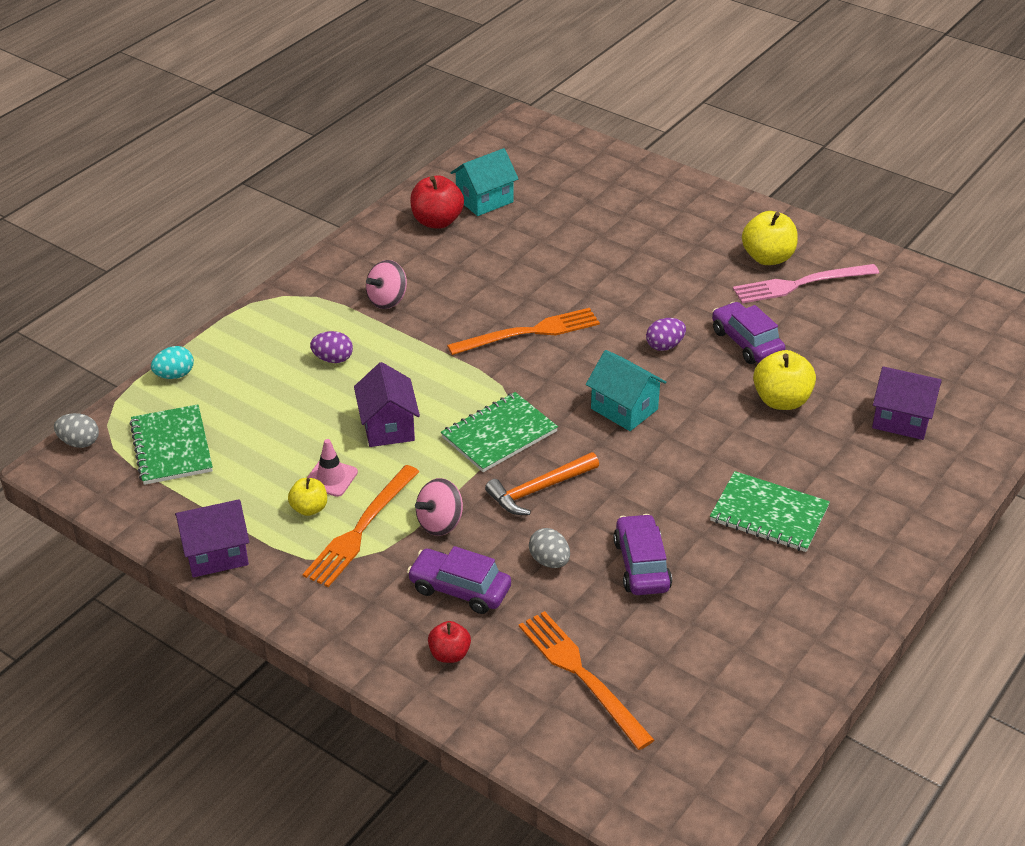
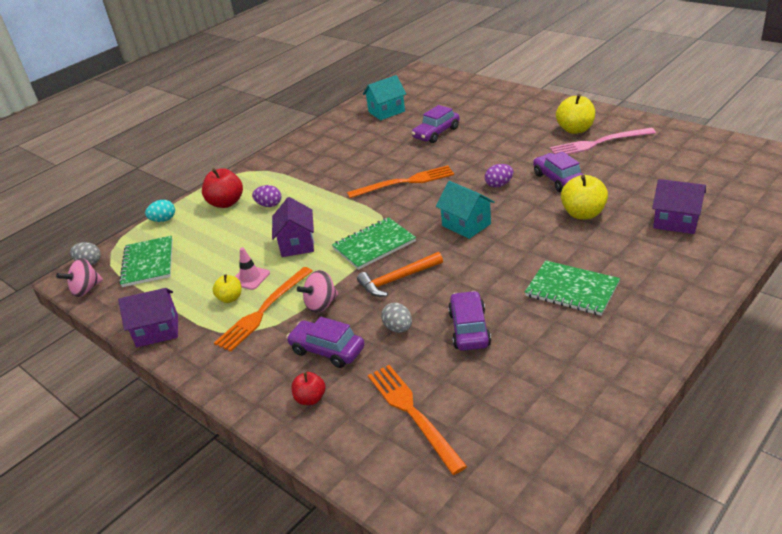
camera: 10 degrees right, 5 degrees down
pink spinning top [366,260,407,309] -> pink spinning top moved to [56,258,103,297]
red apple [410,175,464,229] -> red apple moved to [202,168,243,208]
none -> purple car [411,105,460,143]

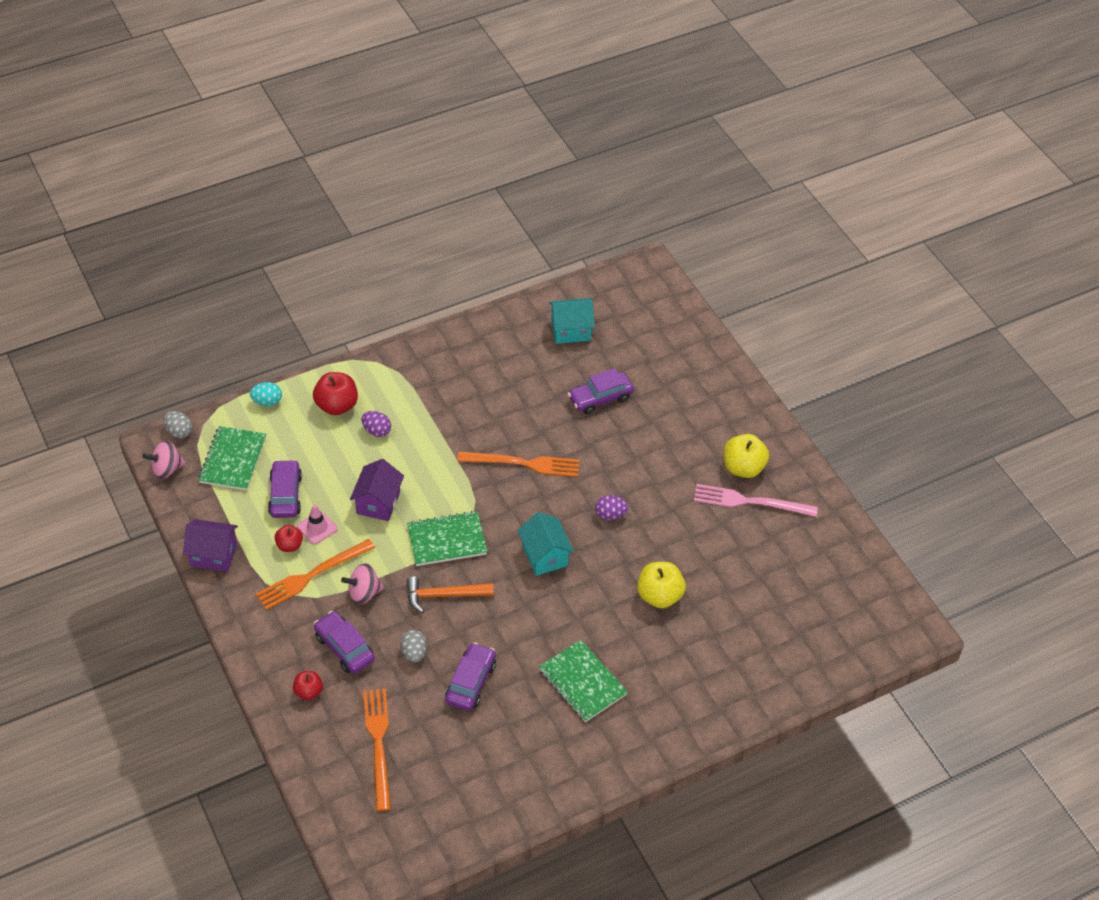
camera: 15 degrees right, 15 degrees up
yellow apple [213,274,241,303] -> red apple [275,525,303,552]
purple car [533,152,584,192] -> purple car moved to [268,459,302,518]
purple house [652,179,706,234] -> none

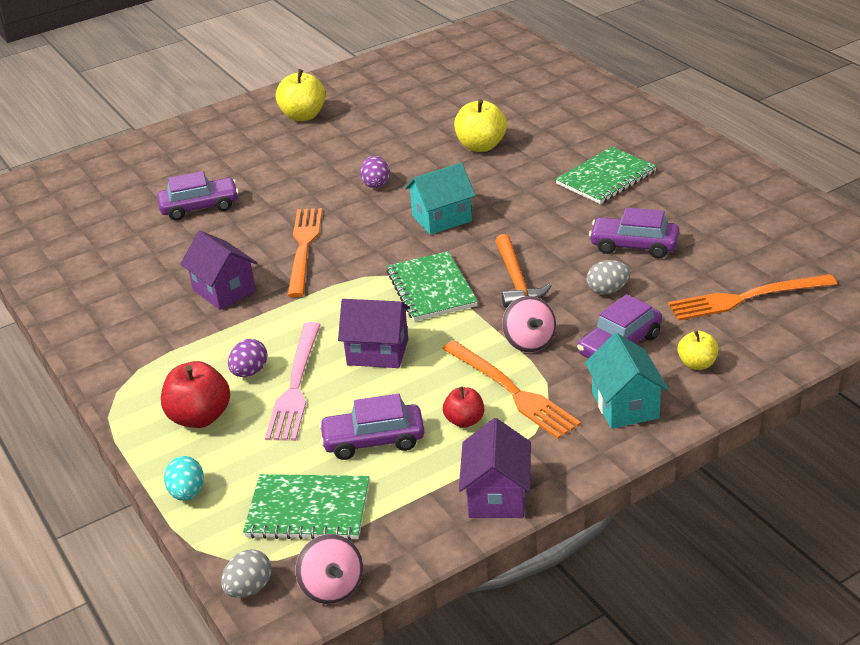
camera: 90 degrees left, 15 degrees down
red apple [293,671,323,700] -> yellow apple [678,331,719,370]
pink traffic cone [297,504,337,544] -> none
turquoise house [549,298,595,344] -> turquoise house moved to [585,333,669,429]
purple car [568,368,634,415] -> purple car turned 75 degrees counterclockwise [157,171,239,220]
pink fork [694,484,818,517] -> pink fork moved to [265,322,321,441]
none -> purple house [180,231,257,310]

